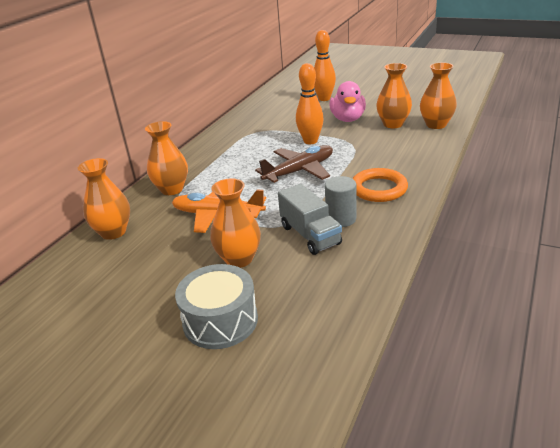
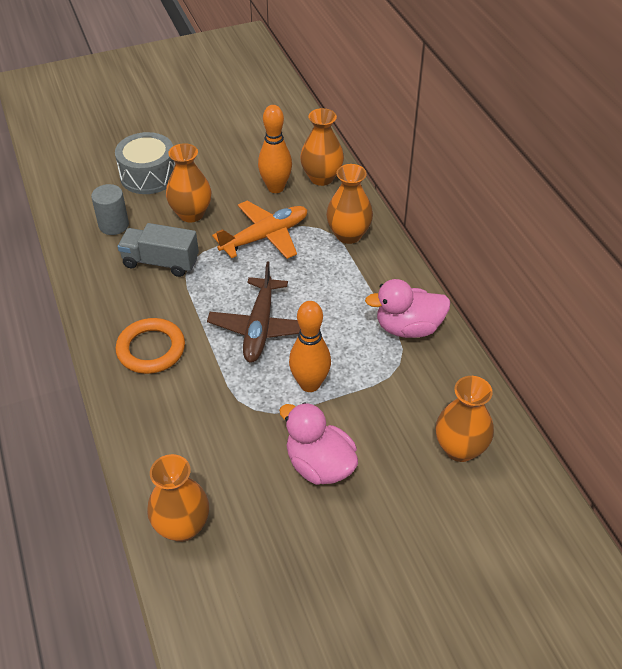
camera: 130 degrees right, 15 degrees up
orange bowling pin [314,30,336,101] -> orange bowling pin moved to [258,105,292,193]
grey cylinder [325,176,356,227] -> grey cylinder moved to [91,184,129,235]
orange vase [376,63,412,128] -> orange vase moved to [436,376,494,462]
none -> pink duck [365,279,450,338]

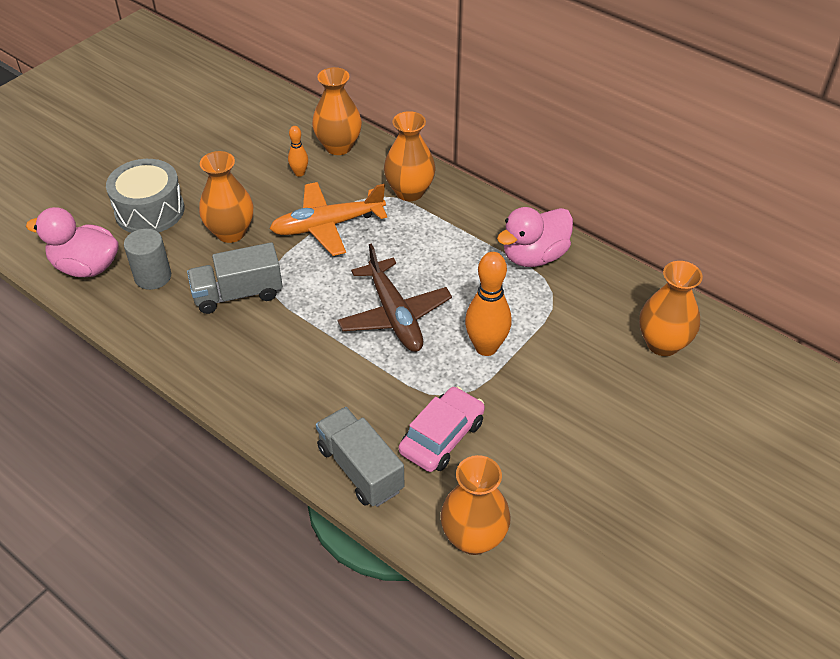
camera: 30 degrees left, 0 degrees up
orange ring [115,318,185,374] -> none
orange plane [212,201,307,259] -> orange plane turned 135 degrees counterclockwise [270,182,387,256]
orange bowling pin [258,105,292,193] -> orange bowling pin [288,126,308,177], size x0.52
pink duck [279,402,358,485] -> pink duck moved to [26,207,119,277]
none -> grey truck [316,407,405,507]
none -> pink car [399,386,485,472]

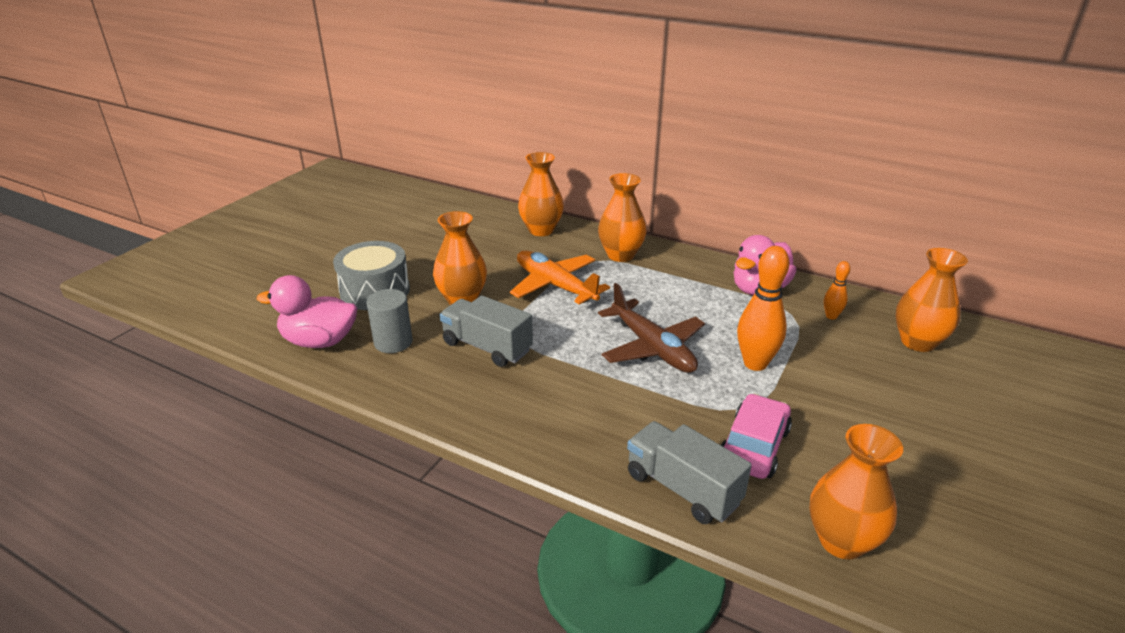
camera: 10 degrees left, 15 degrees down
grey truck [187,242,283,314] -> grey truck turned 60 degrees clockwise [440,296,533,367]
orange plane [270,182,387,256] -> orange plane turned 75 degrees clockwise [510,250,610,305]
orange bowling pin [288,126,308,177] -> orange bowling pin moved to [824,261,850,320]

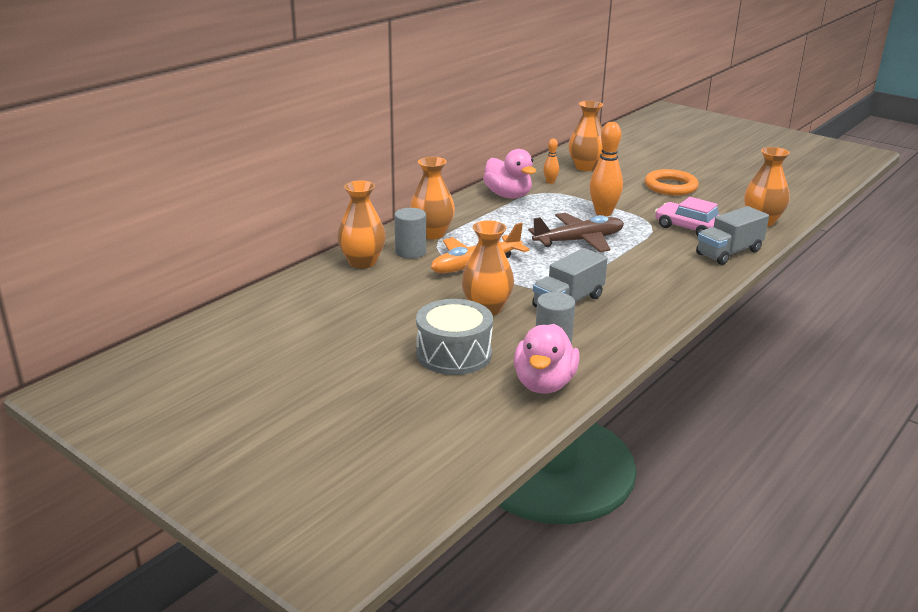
camera: 80 degrees left, 5 degrees down
none -> grey cylinder [394,208,426,259]
none -> orange ring [645,169,699,195]

